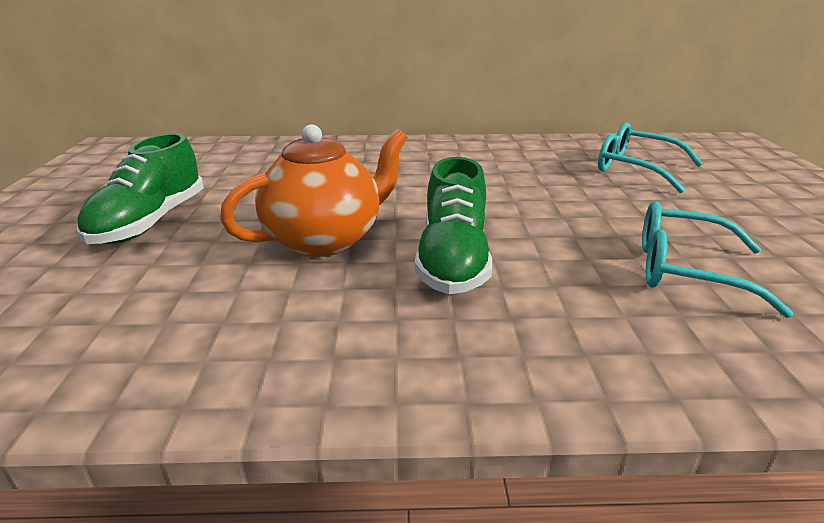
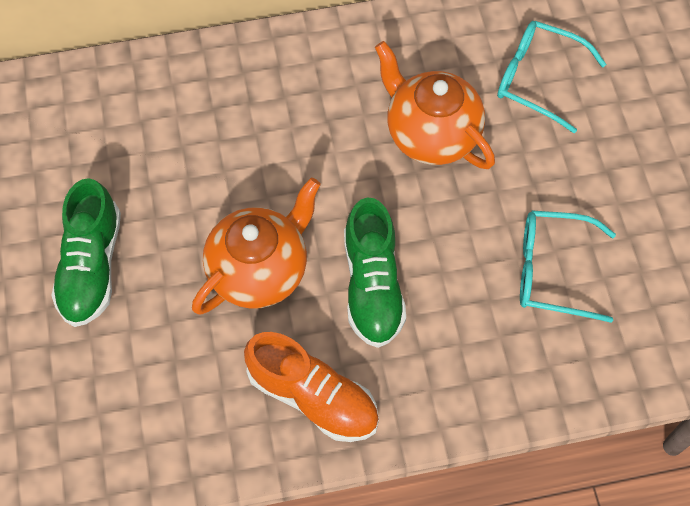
camera: 10 degrees left, 35 degrees up
none -> orange shoe [244,332,379,442]
none -> orange teapot [375,41,495,169]

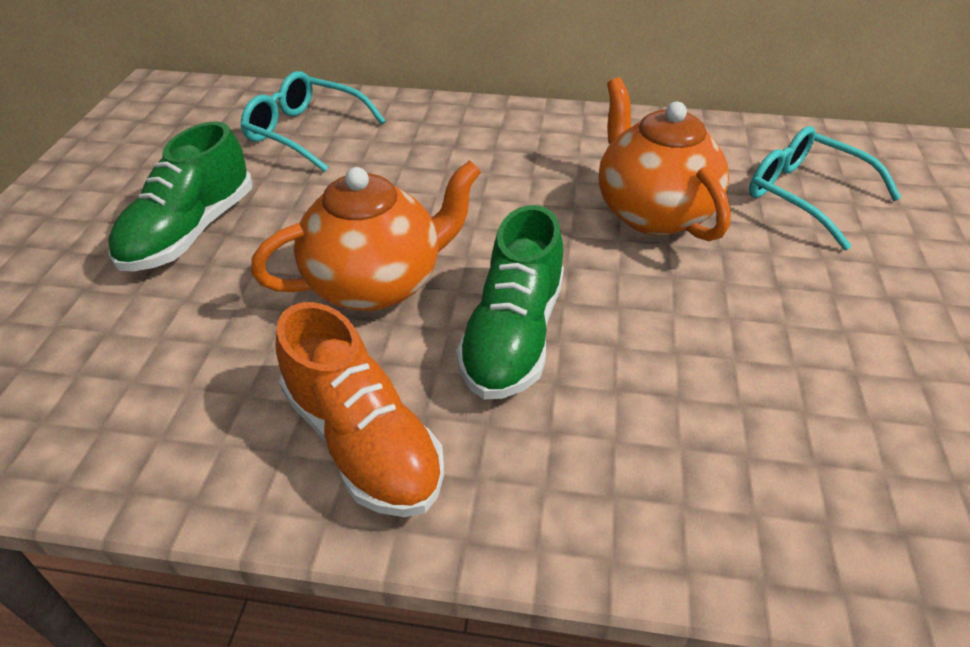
camera: 20 degrees right, 20 degrees down
turquoise glasses [520,210,616,323] -> turquoise glasses moved to [240,71,386,172]

